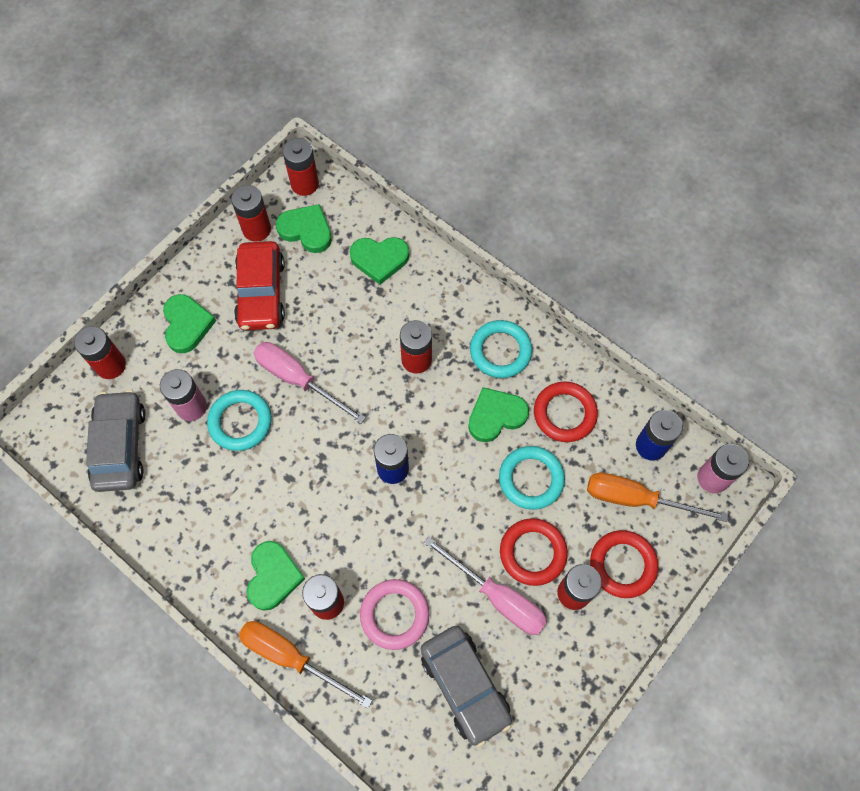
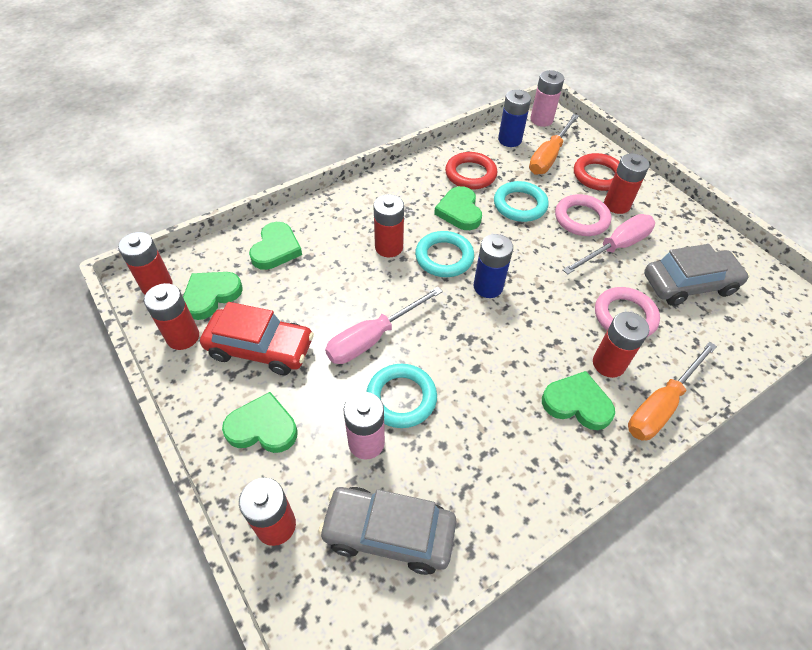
camera: 75 degrees left, 15 degrees down
turquoise ring [470,320,532,378] -> turquoise ring moved to [415,231,474,277]
red ring [500,518,568,586] -> pink ring [555,194,611,236]

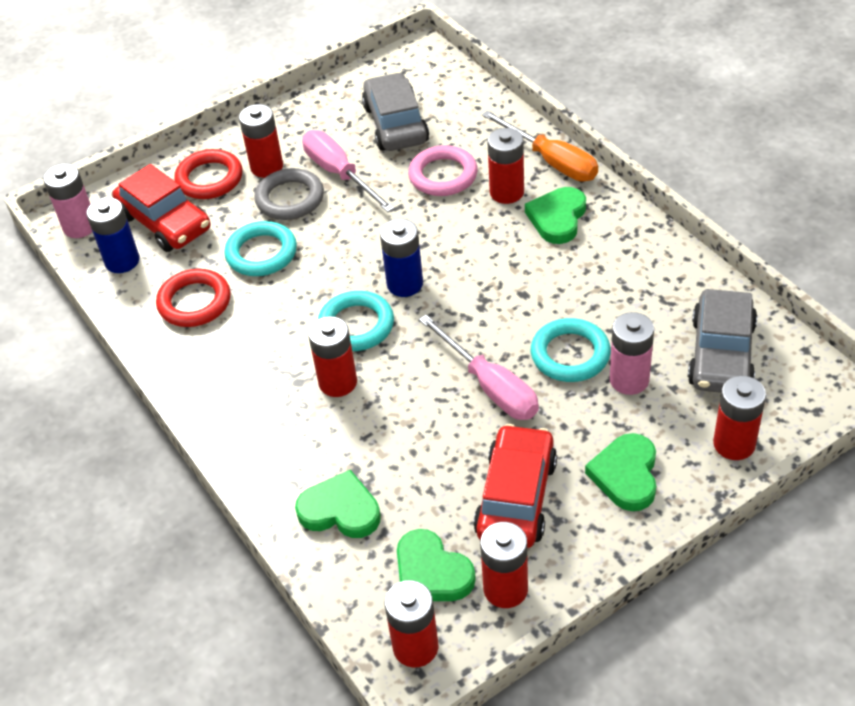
camera: 85 degrees left, 5 degrees down
green heart [434,186,482,230] -> none
orange screwdriver [529,114,579,175] -> red car [113,164,210,252]
pink ring [555,194,611,236] -> grey ring [254,168,324,220]

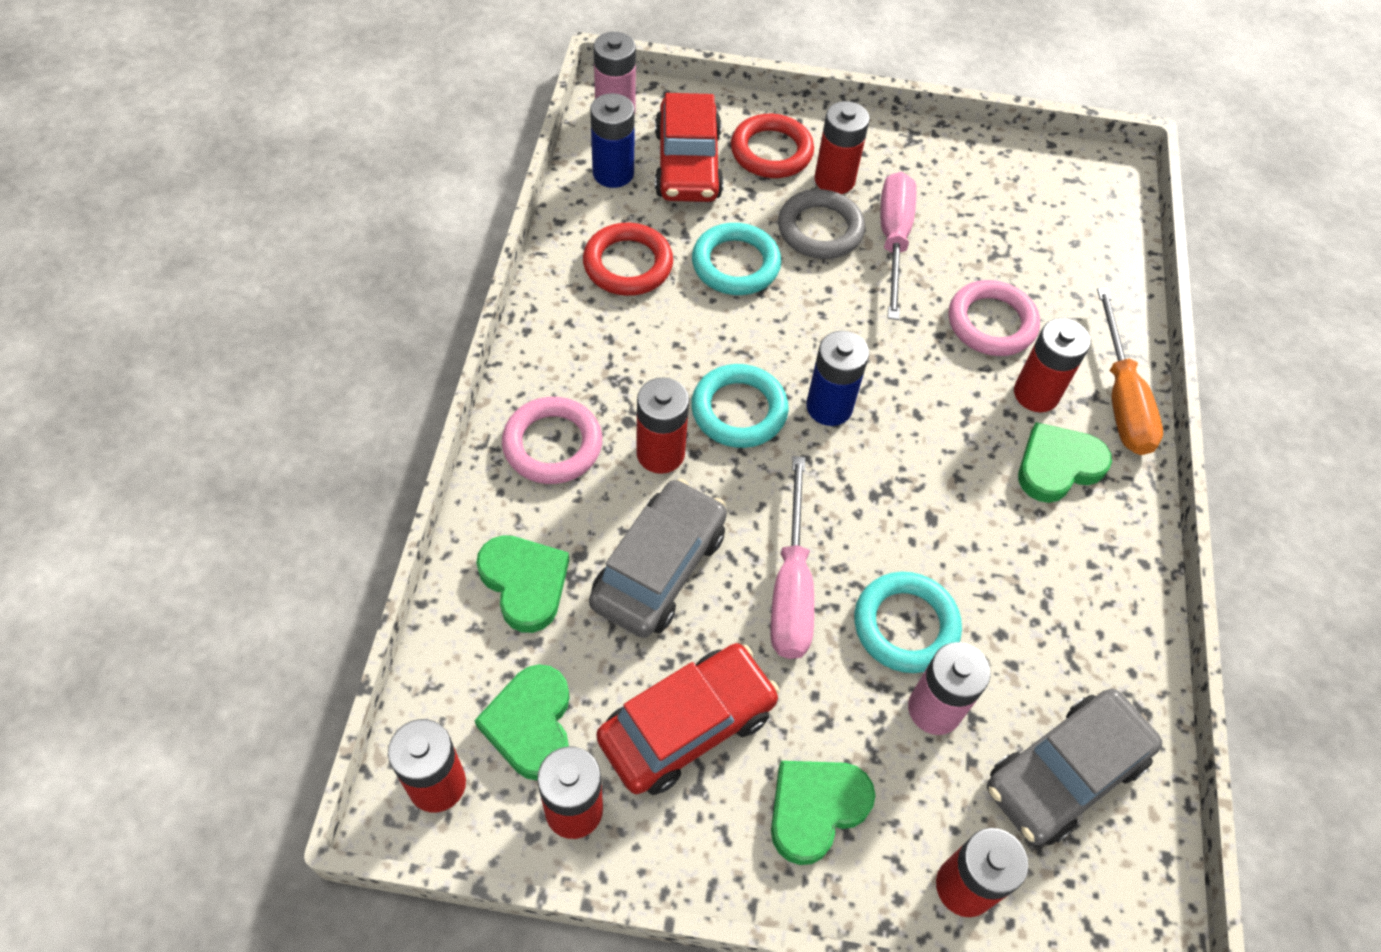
camera: 35 degrees right, 10 degrees up
grey car [362,72,429,151] -> grey car moved to [589,478,727,638]
none -> pink ring [502,397,602,484]

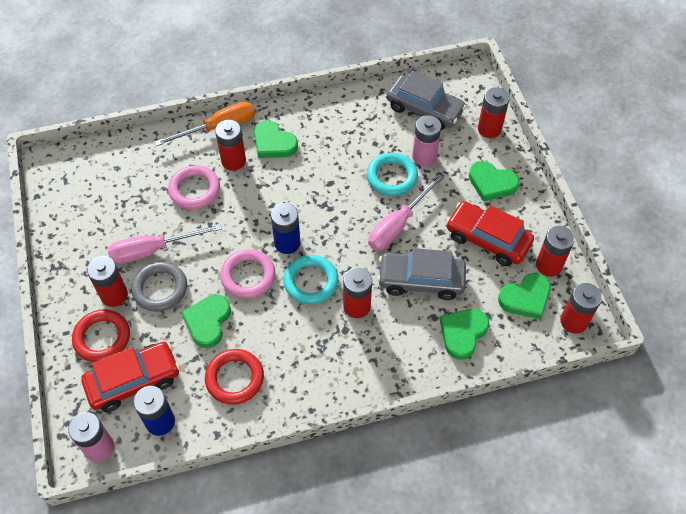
camera: 110 degrees left, 0 degrees up
pink ring [502,397,602,484] -> pink ring moved to [220,249,275,299]
turquoise ring [692,223,781,295] -> green heart [181,294,231,348]
pink screwdriver [771,456,814,659] -> pink screwdriver turned 150 degrees clockwise [368,174,444,251]

